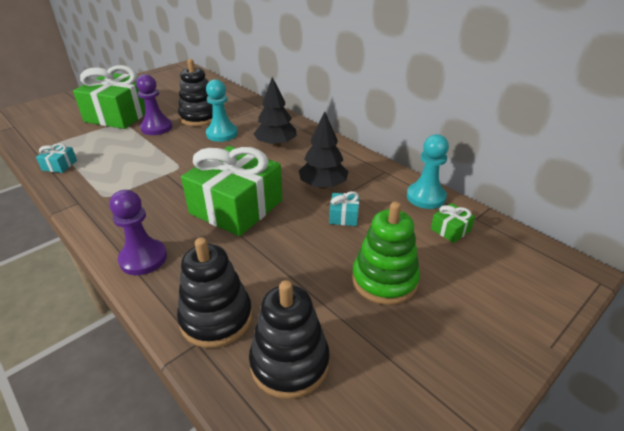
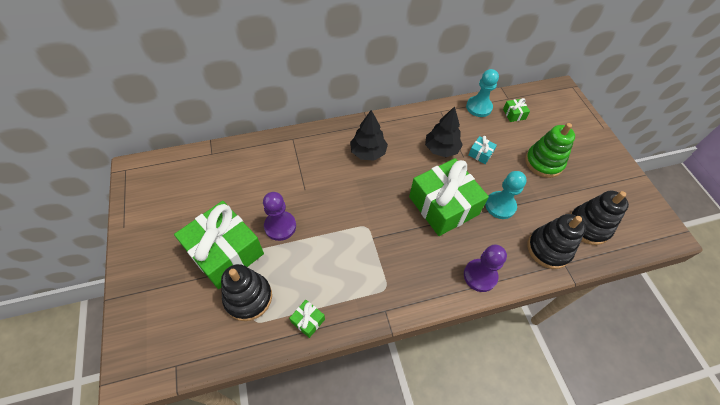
camera: 65 degrees left, 20 degrees up
turquoise gift [36,143,77,173] -> green gift [289,300,325,338]
black stacking toy [178,59,213,126] -> black stacking toy moved to [221,264,272,321]
turquoise pawn [206,79,238,142] -> turquoise pawn moved to [485,171,527,219]

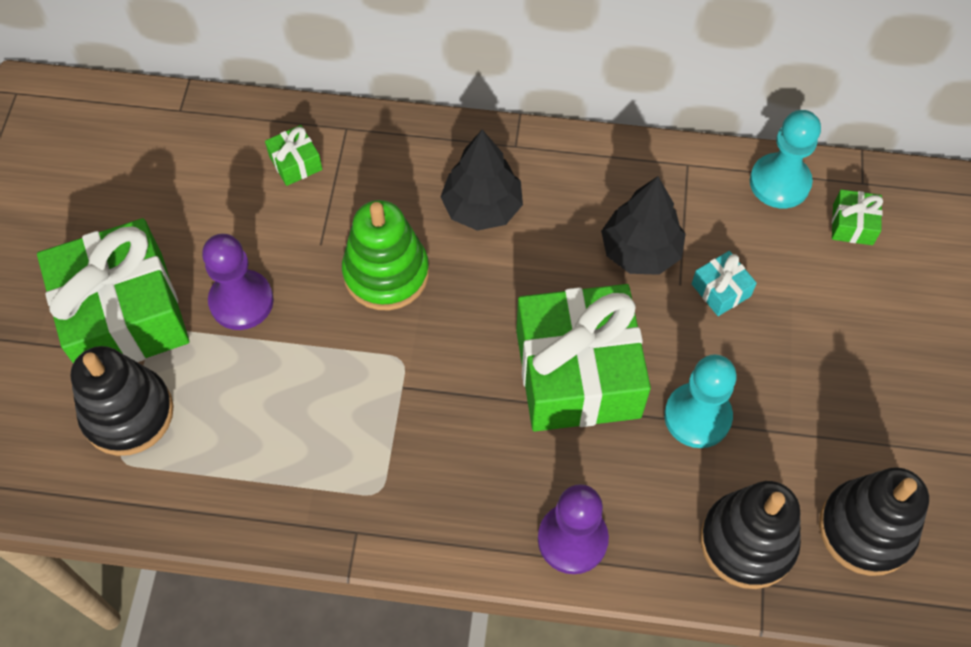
camera: 25 degrees right, 5 degrees up
green gift [289,300,325,338] -> green gift moved to [265,125,322,186]
green stacking toy [525,123,575,178] -> green stacking toy moved to [342,200,429,310]

